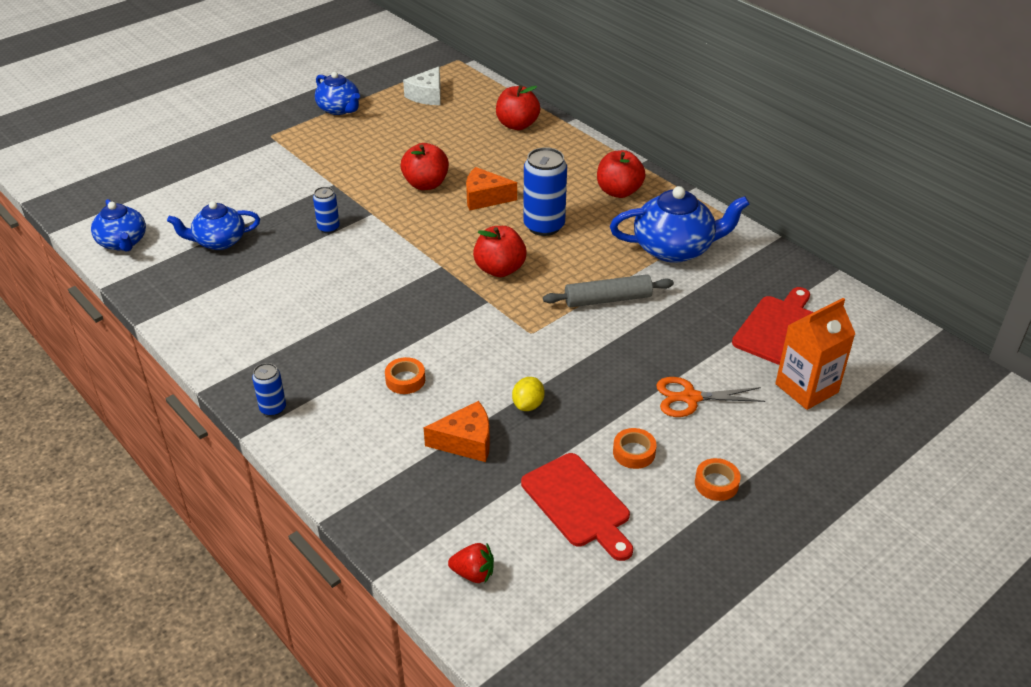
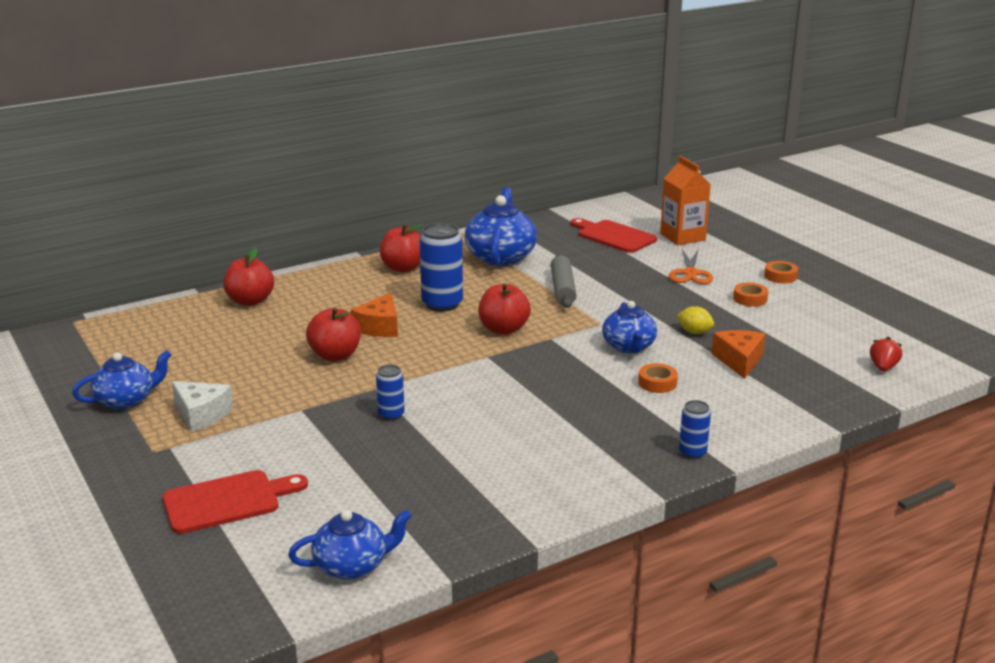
camera: 80 degrees left, 15 degrees down
blue teapot [167,201,260,250] -> blue teapot moved to [602,301,657,353]
white cheese [403,66,440,105] -> white cheese moved to [171,381,233,432]
red cutting board [521,453,633,561] -> red cutting board moved to [163,470,308,534]

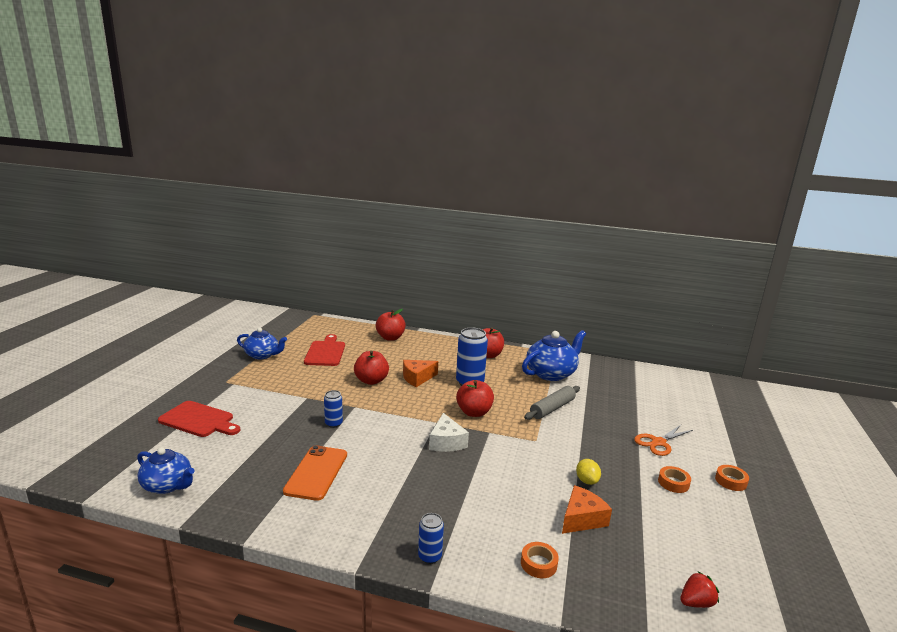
camera: 45 degrees right, 5 degrees down
white cheese [171,381,233,432] -> white cheese moved to [429,413,469,452]
red cutting board [570,218,657,253] -> red cutting board moved to [304,334,345,366]
blue teapot [602,301,657,353] -> none
orange tape [638,363,678,393] -> orange tape moved to [521,542,559,578]
orange carton [660,156,711,245] -> none
none -> orange phone [283,445,347,501]

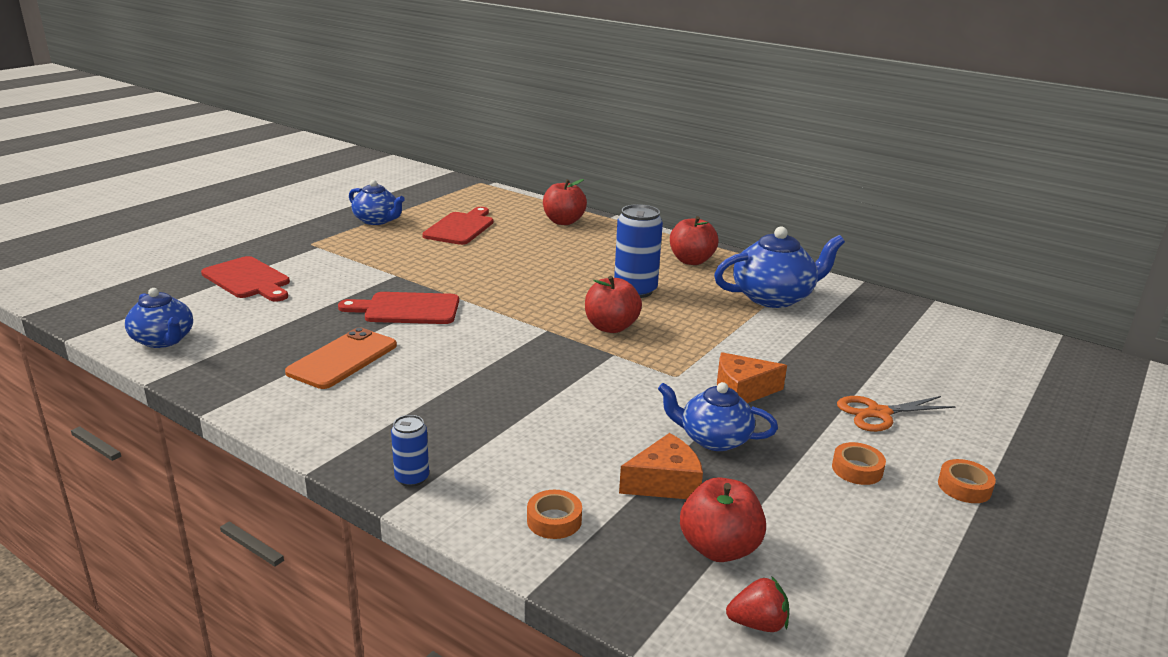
camera: 20 degrees right, 5 degrees up
blue can [324,390,343,428] -> red cutting board [338,292,459,324]
red apple [354,351,389,385] -> red apple moved to [680,477,766,562]
orange cheese [403,360,438,387] -> orange cheese moved to [717,352,787,403]
white cheese [429,413,469,452] -> none
grey rolling pin [524,386,580,420] -> none
yellow lemon [576,459,601,485] -> blue teapot [658,382,778,451]

